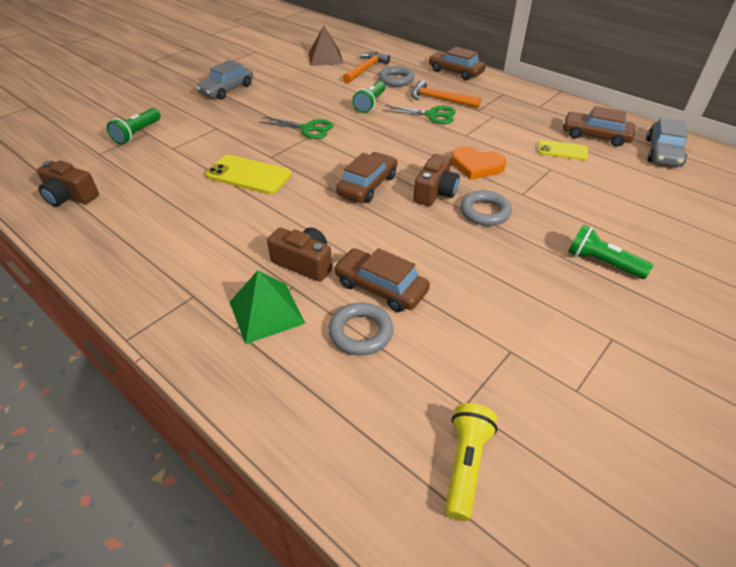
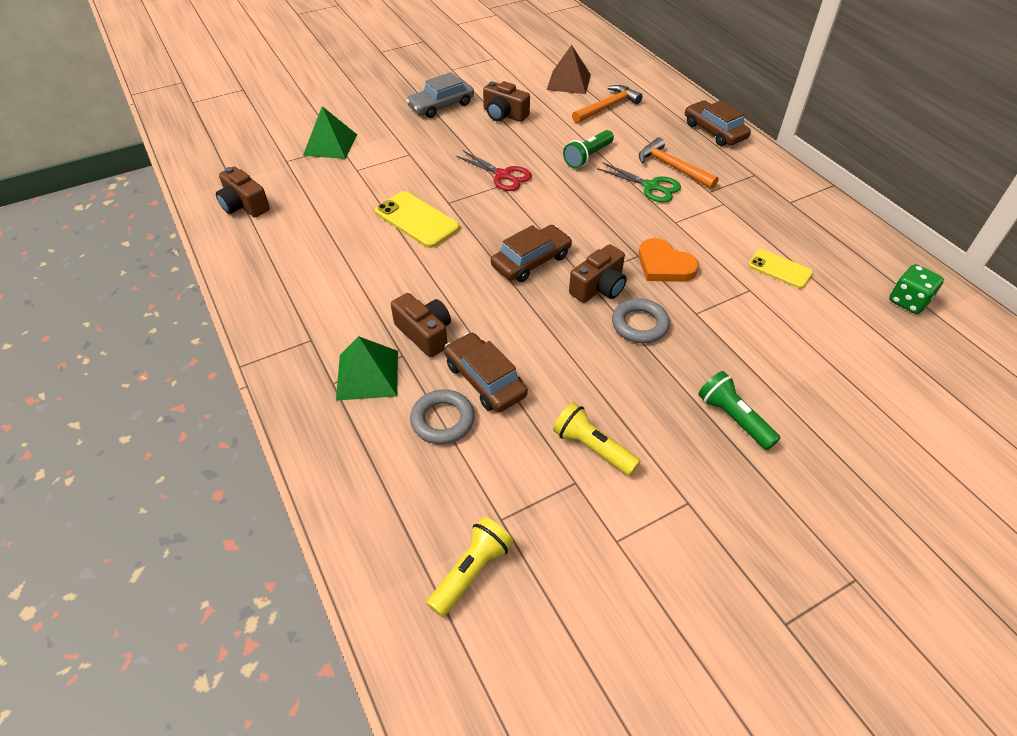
camera: 20 degrees right, 5 degrees up
green flashlight [107,108,161,145] -> green pyramid [303,106,357,159]
green scissors [259,116,333,139] -> red scissors [456,150,532,191]
grey ring [379,66,414,87] -> none
brown car [563,106,635,147] -> none
grey car [646,118,688,167] -> green dice [889,264,944,314]
none -> brown camera [483,81,530,122]
none -> yellow flashlight [553,402,640,476]

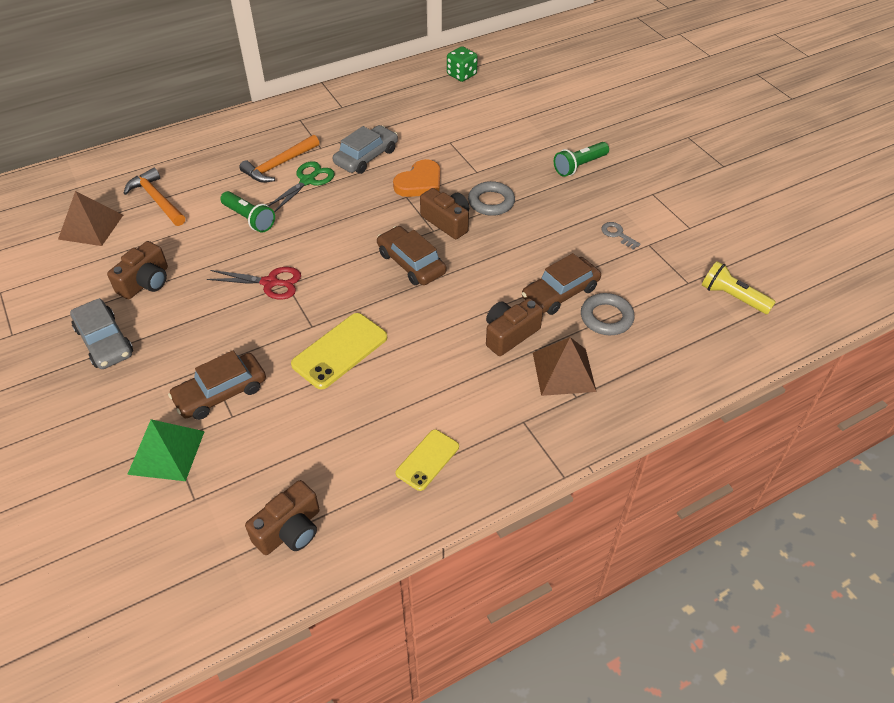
camera: 90 degrees left, 0 degrees up
green pyramid [336,336,398,401] -> brown pyramid [533,337,597,396]
red scissors [456,150,532,191] -> red scissors turned 60 degrees clockwise [207,267,301,300]
yellow flashlight [553,402,640,476] -> grey key [601,222,641,250]
brown car [685,100,751,146] -> brown car moved to [168,351,266,420]
yellow phone [748,249,813,289] -> yellow phone moved to [396,429,459,491]
none -> grey car [333,125,398,174]

